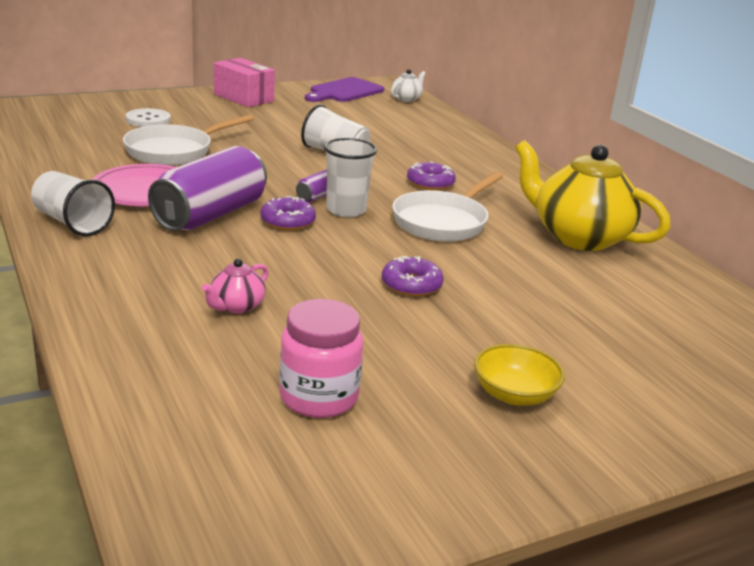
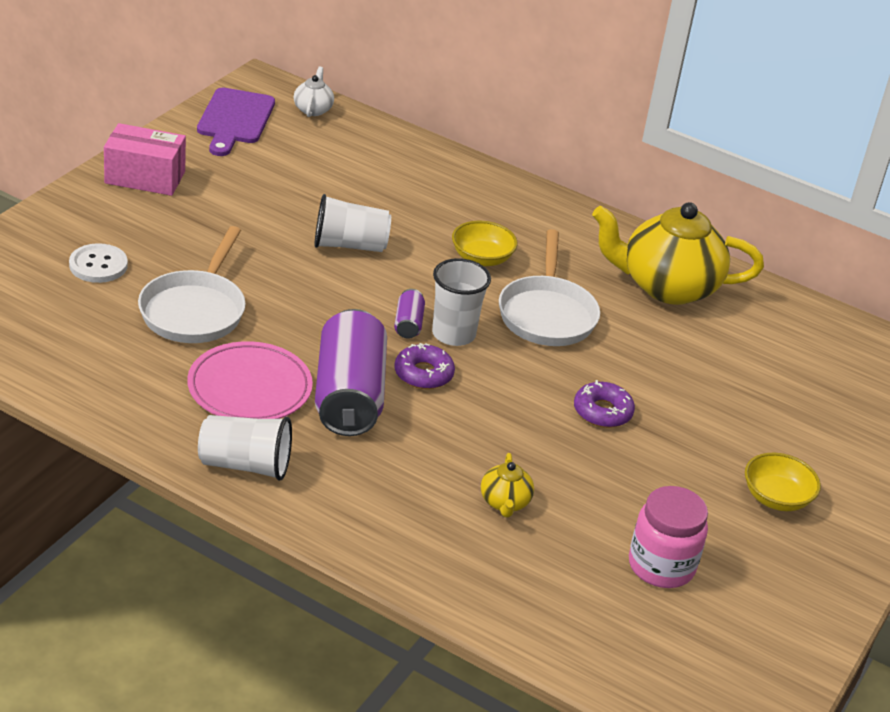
camera: 35 degrees left, 10 degrees up
pink teapot [202,259,269,314] -> yellow teapot [481,453,534,517]
purple donut [407,161,456,190] -> yellow bowl [452,221,518,266]

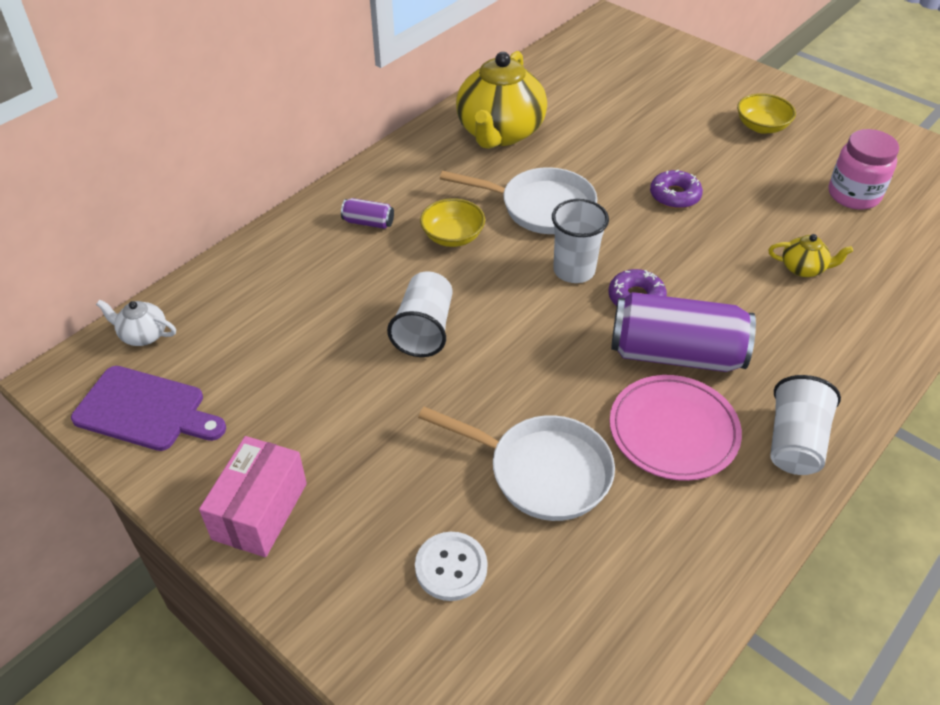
camera: 75 degrees left, 10 degrees up
purple can [394,289,425,339] -> purple can moved to [341,198,394,229]

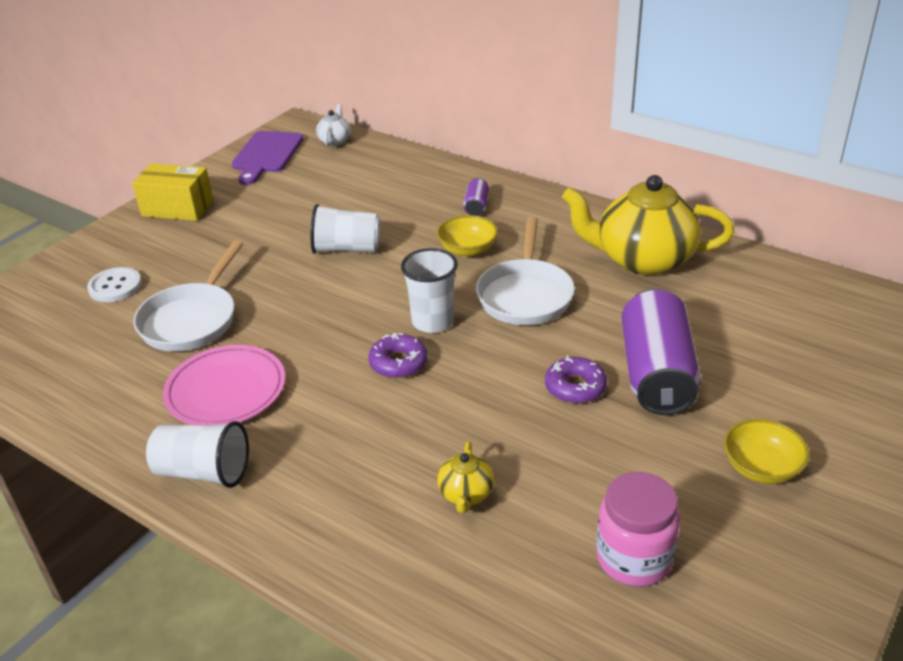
camera: 85 degrees right, 10 degrees down
pink box [199,436,307,557] -> yellow box [132,163,214,221]
purple can [611,292,756,372] -> purple can moved to [621,289,701,415]

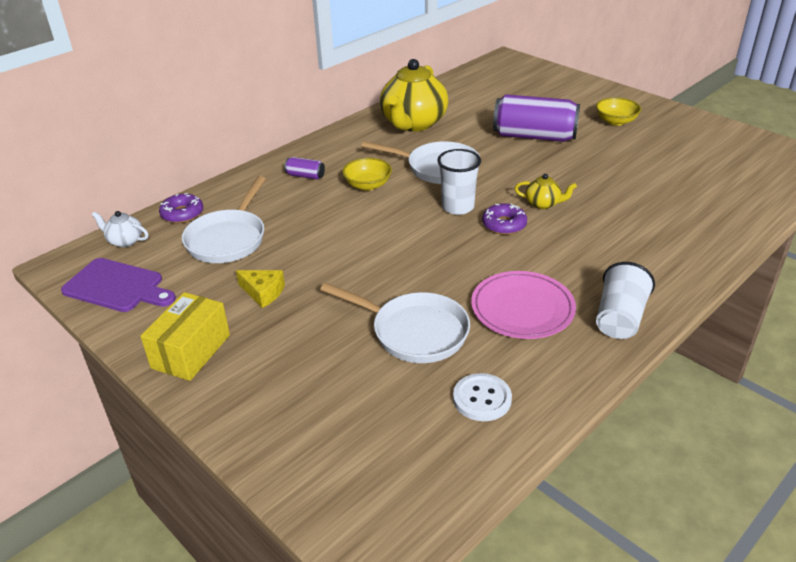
camera: 80 degrees left, 0 degrees up
white button [87,267,142,302] -> white button moved to [453,373,512,421]
white cup [311,204,380,254] -> none
yellow teapot [437,441,494,514] -> yellow teapot moved to [514,174,577,209]
purple donut [545,356,607,404] -> purple donut moved to [159,193,203,223]
pink jar [596,472,680,587] -> none
none -> white pan [182,176,266,263]
none -> yellow cheese [236,270,285,308]

